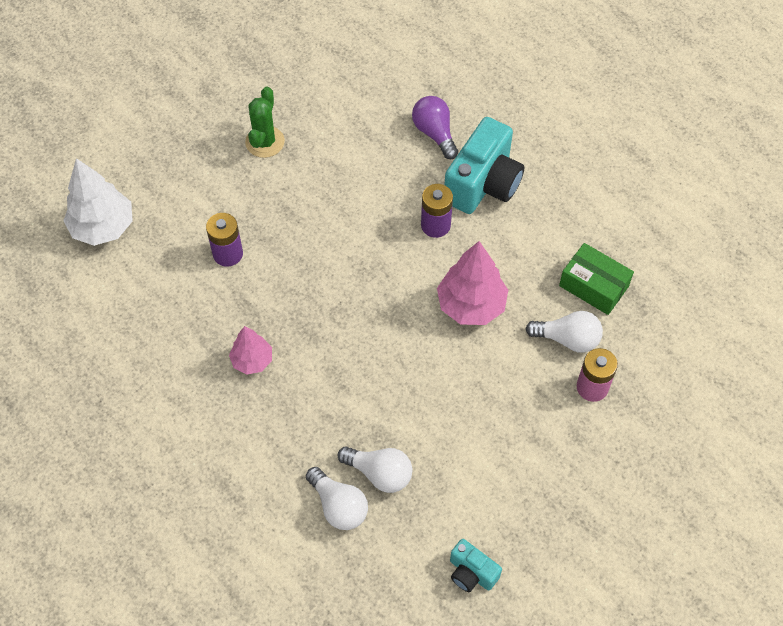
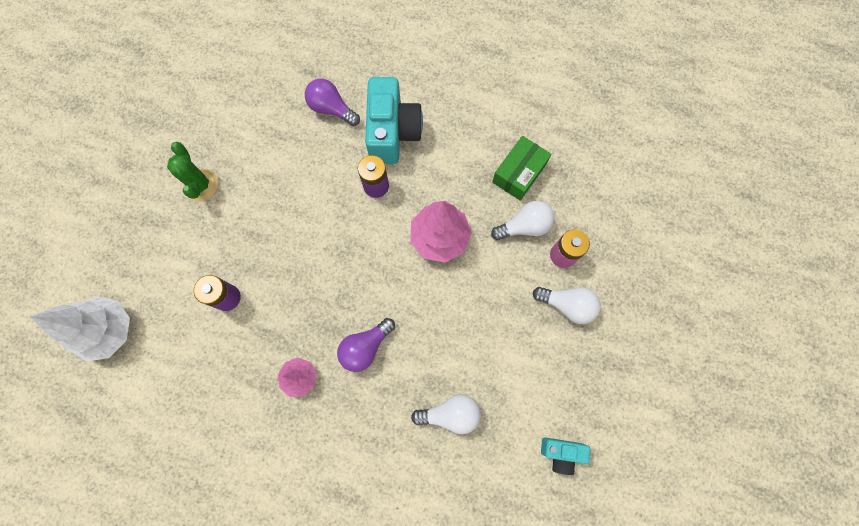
camera: 30 degrees left, 15 degrees up
white light bulb [306,467,368,530] -> white light bulb moved to [533,287,601,324]
green box [559,243,634,315] -> green box turned 60 degrees counterclockwise [492,136,552,201]
none -> purple light bulb [337,318,395,372]

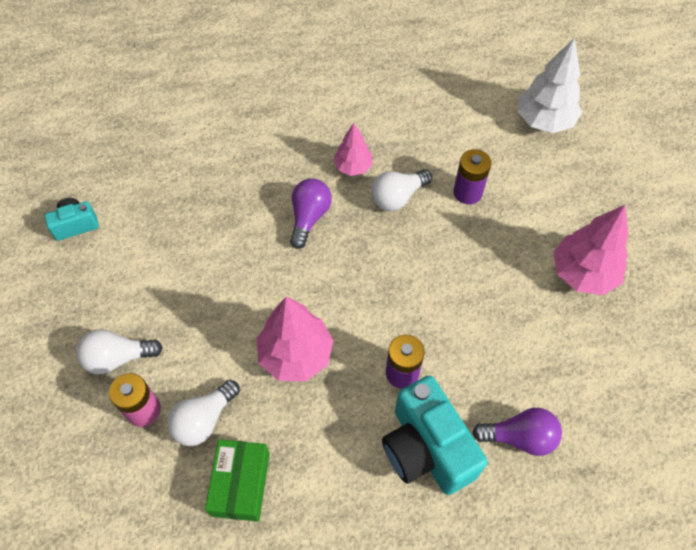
camera: 150 degrees right, 15 degrees down
green cactus [167,142,219,202] -> pink tree [553,205,628,295]
white light bulb [411,394,481,434] -> white light bulb moved to [371,169,432,211]

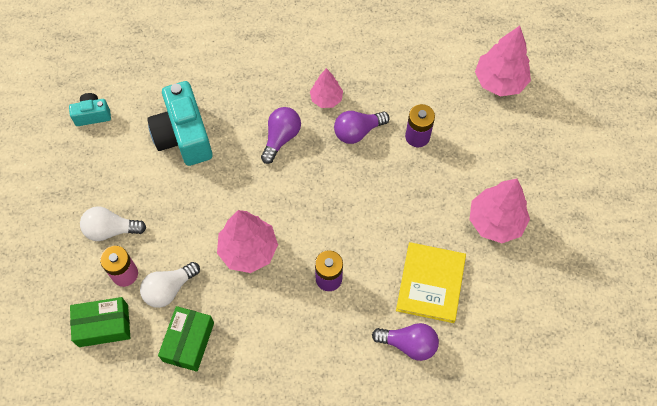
camera: 10 degrees right, 5 degrees up
white light bulb [371,169,432,211] -> purple light bulb [334,111,390,144]
turquoise camera [382,375,488,495] -> turquoise camera moved to [147,81,213,166]
white tree [517,38,582,133] -> pink tree [475,26,531,96]
none -> green box [70,297,130,347]
none -> yellow book [396,242,466,323]

